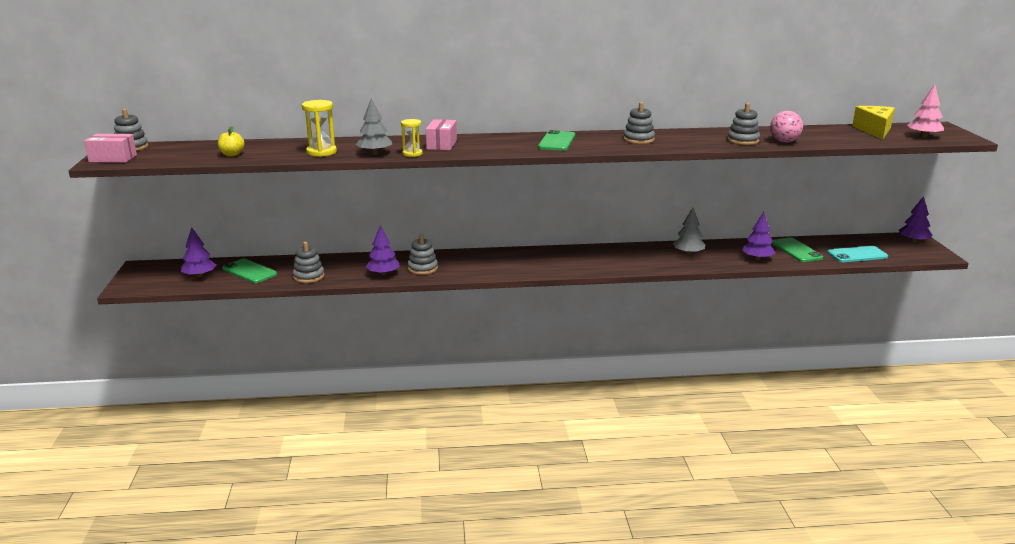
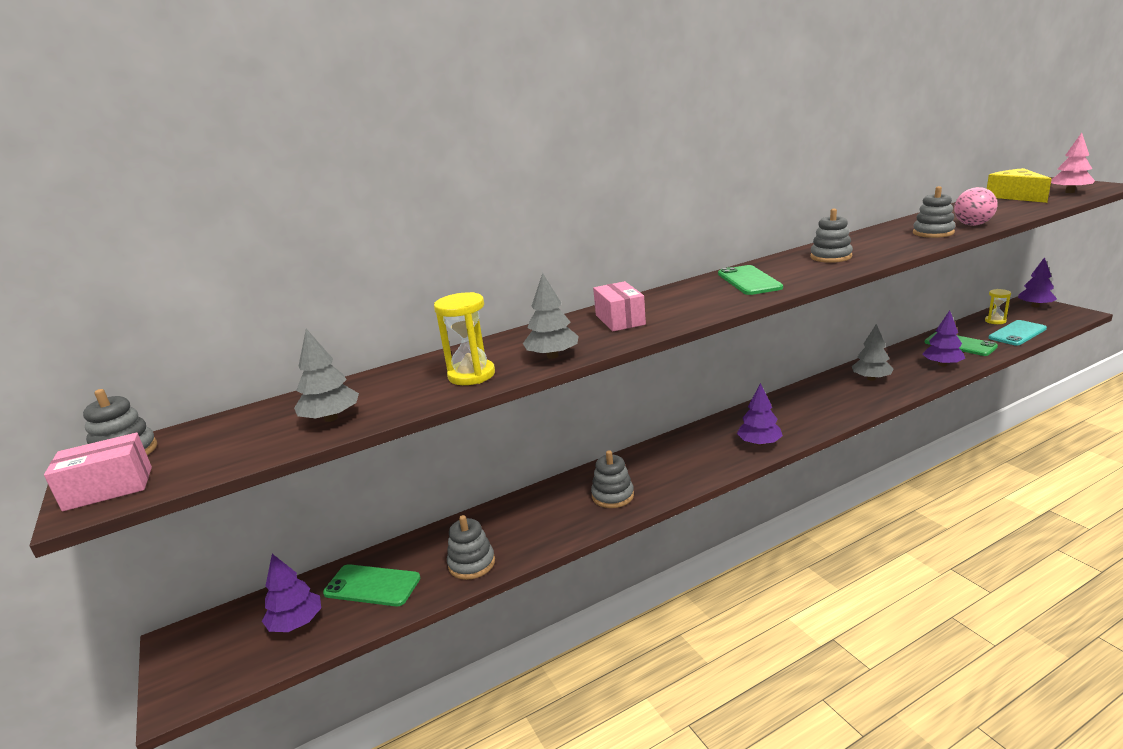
camera: 20 degrees left, 0 degrees up
yellow apple [218,126,245,156] -> grey tree [294,329,359,422]
purple tree [365,226,400,276] -> purple tree moved to [737,383,783,446]
yellow hourglass [401,119,423,157] -> yellow hourglass moved to [985,289,1011,324]

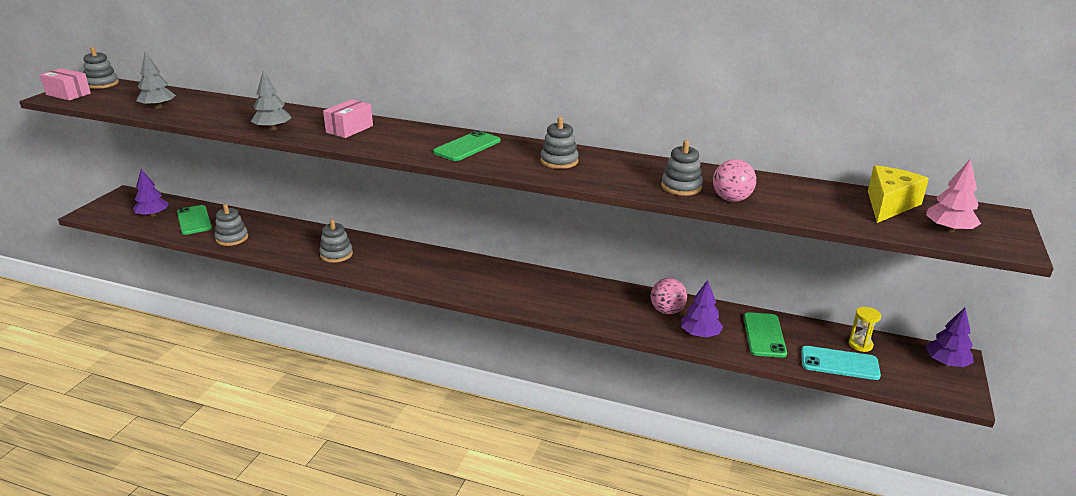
camera: 45 degrees right, 5 degrees up
yellow hourglass [434,292,495,385] -> none
purple tree [737,383,783,446] -> none
grey tree [852,324,893,381] -> none
none -> pink ball [651,278,687,314]

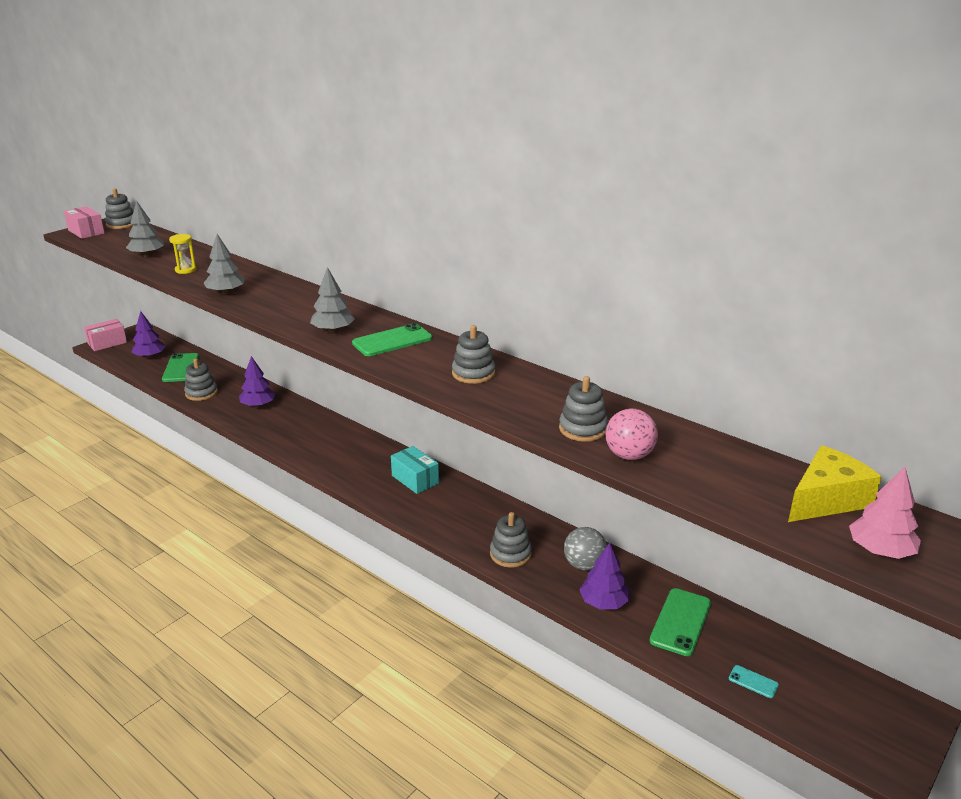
camera: 20 degrees right, 0 degrees up
grey stacking toy [319,219,353,263] -> grey stacking toy moved to [490,512,532,568]
pink box [323,99,373,138] -> pink box moved to [84,319,127,351]
pink ball [651,278,687,314] -> grey ball [564,527,607,570]
turquoise phone [801,346,881,380] -> turquoise phone [729,665,779,698], size x0.49
yellow hourglass [849,307,881,352] -> yellow hourglass moved to [169,234,197,274]
purple tree [926,308,974,367] -> purple tree moved to [239,356,276,407]
none -> grey tree [310,267,355,333]
none -> turquoise box [391,446,439,494]

